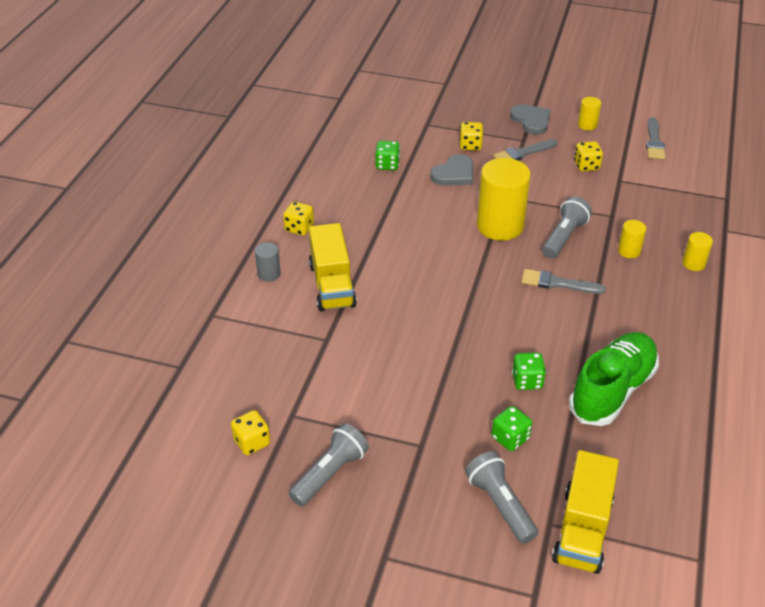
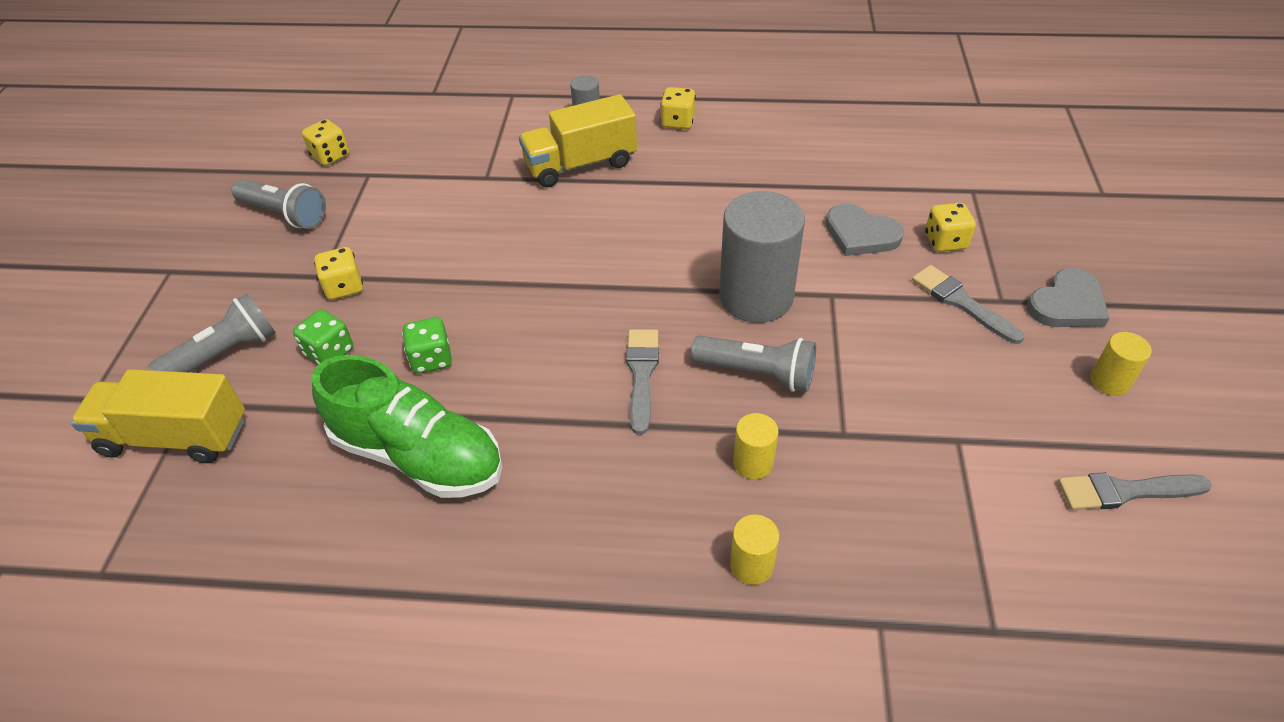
camera: 80 degrees right, 5 degrees up
green dice [375,141,400,170] -> none
yellow cylinder [477,158,531,241] -> grey cylinder [719,191,805,323]
yellow dice [574,141,603,171] -> yellow dice moved to [314,247,363,300]

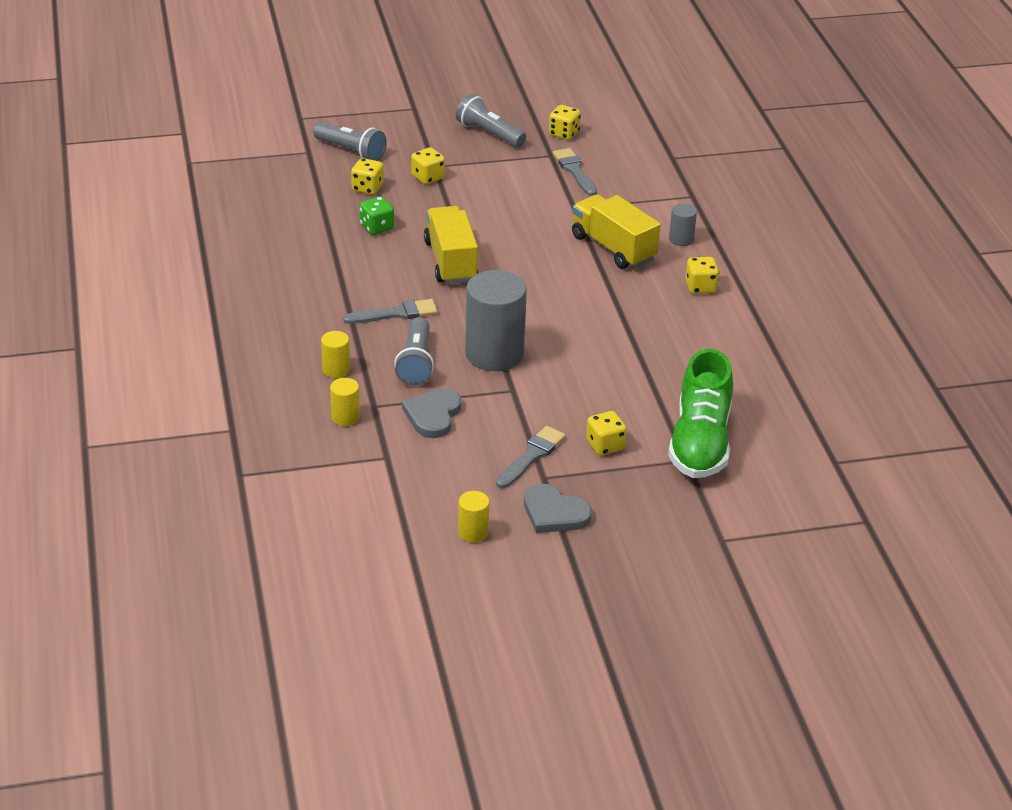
camera: 70 degrees right, 10 degrees down
yellow truck [71,369,245,463] -> yellow truck moved to [424,206,478,284]
grey flashlight [231,179,326,229] -> grey flashlight turned 120 degrees clockwise [456,94,526,147]
green dice [293,309,353,365] -> yellow dice [351,158,384,195]
green shoe [312,355,503,498] -> green shoe moved to [668,349,733,478]
yellow cylinder [730,514,779,585] -> yellow cylinder moved to [330,378,360,426]
grey heart [826,203,904,256] -> grey heart moved to [402,388,461,438]
grey brush [1058,472,1212,510] -> grey brush moved to [553,148,597,196]

